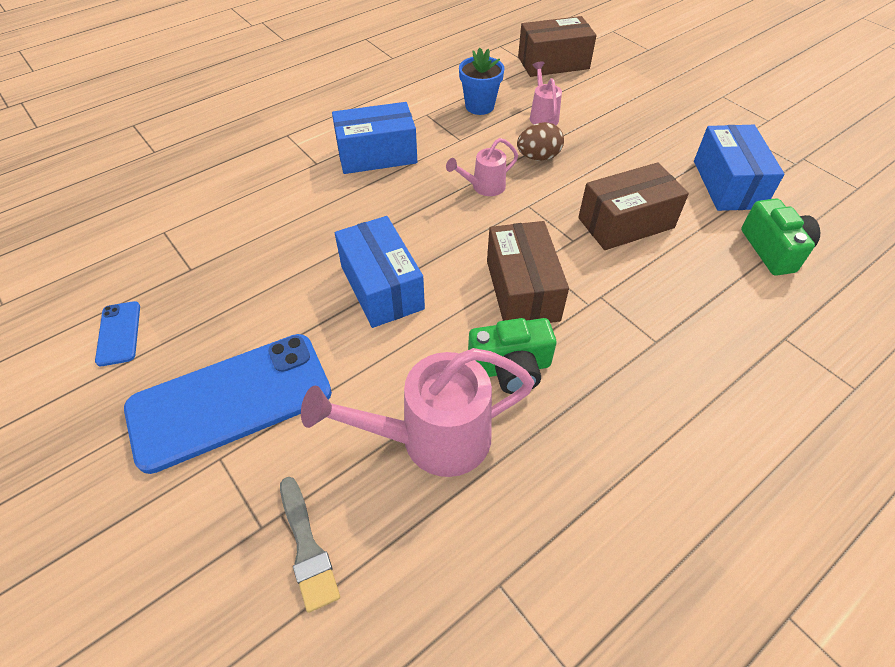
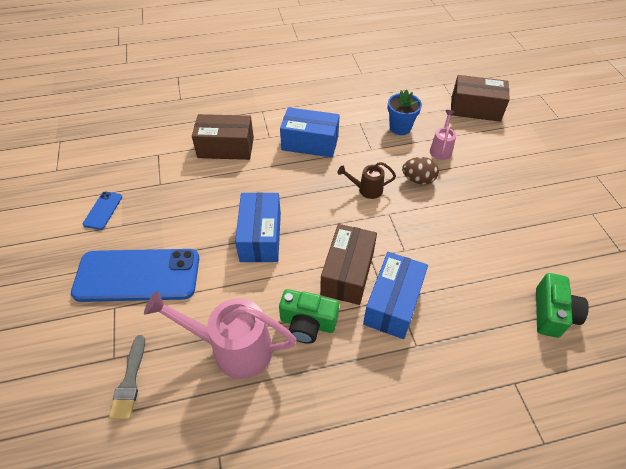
camera: 25 degrees right, 0 degrees up
pink watering can [446,138,518,196] -> brown watering can [338,162,396,199]
brown box [578,162,689,250] -> brown box moved to [192,114,254,160]
blue box [694,125,784,211] -> blue box moved to [363,252,428,339]

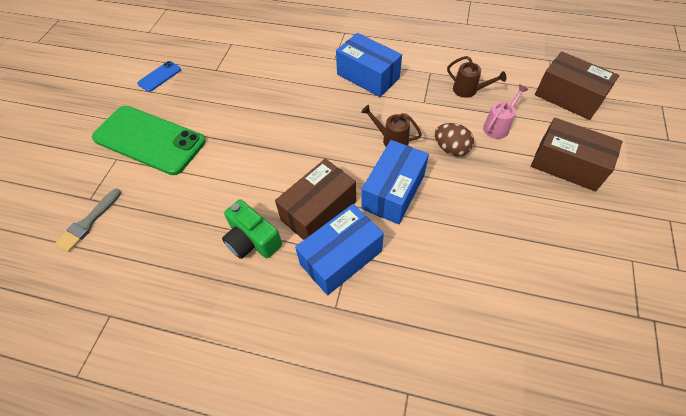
camera: 30 degrees right, 5 degrees up
blue phone [71,249,199,302] -> green phone [92,106,206,175]
pink watering can [144,291,297,379] -> none
brown box [192,114,254,160] -> brown box moved to [531,118,623,191]
blue box [235,192,281,262] -> blue box moved to [361,140,429,225]
blue flower pot [388,90,422,135] -> brown watering can [447,56,506,98]
green camera [536,273,589,338] -> none

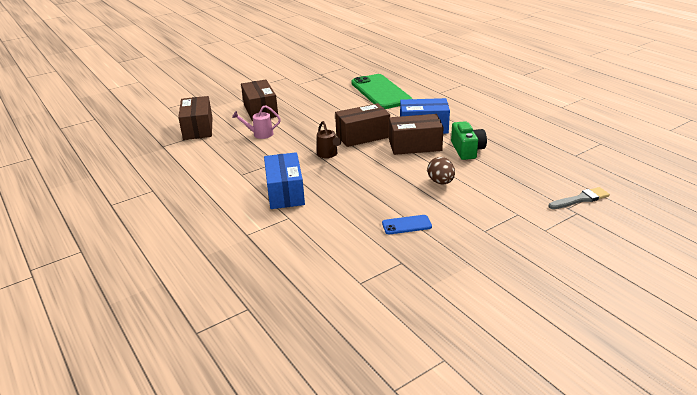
camera: 140 degrees left, 25 degrees down
green phone [92,106,206,175] -> green phone moved to [351,74,412,109]
blue phone [137,61,181,92] -> blue phone moved to [382,215,432,234]
blue box [361,140,429,225] -> brown box [335,103,390,147]
brown egg [435,123,474,156] -> brown egg moved to [427,157,455,184]
brown watering can [447,56,506,98] -> none

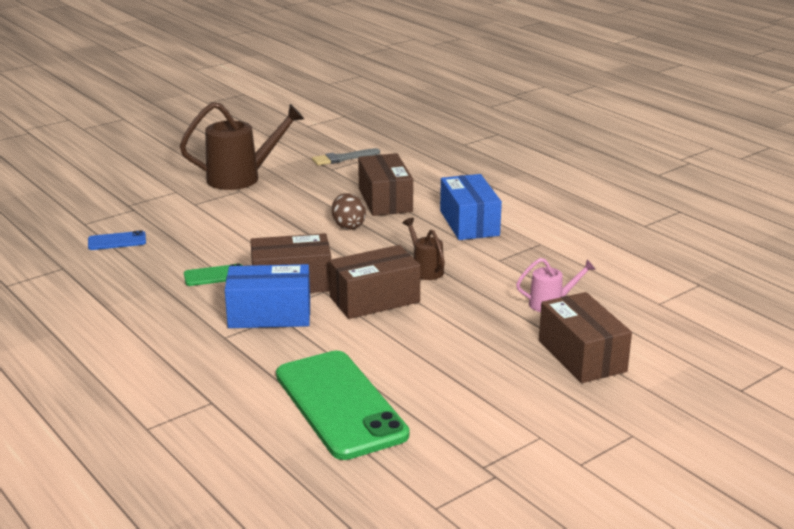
camera: 175 degrees right, 5 degrees down
brown box [178,96,213,140] -> brown box moved to [358,153,413,216]
blue phone [382,215,432,234] -> blue phone moved to [88,230,146,250]
brown egg [427,157,455,184] -> brown egg moved to [332,193,366,230]
green camera [451,121,487,160] -> green phone [184,264,243,286]
grey brush [549,187,610,209] -> grey brush moved to [312,148,380,166]
none -> brown watering can [180,102,304,190]

